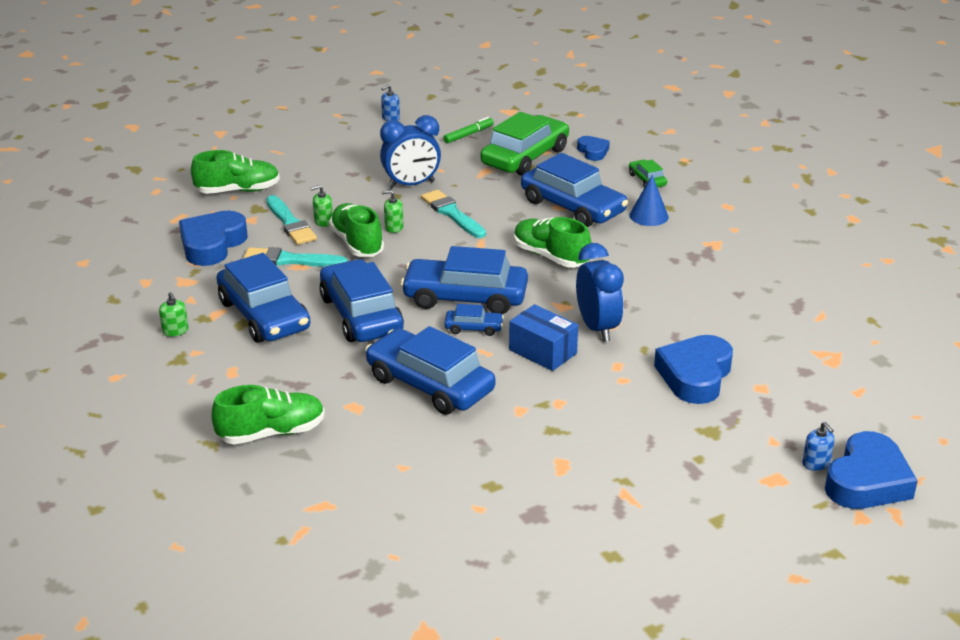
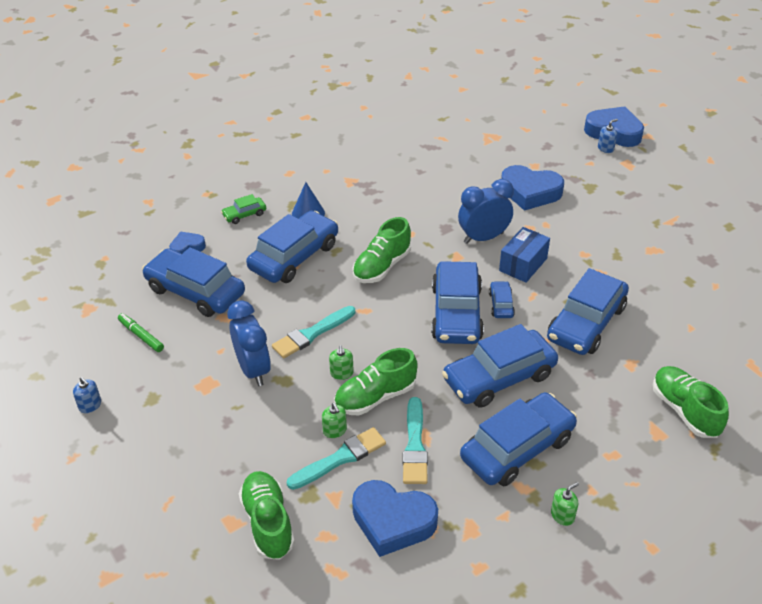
camera: 95 degrees left, 10 degrees up
green car [480,112,569,176] -> blue car [142,247,245,317]

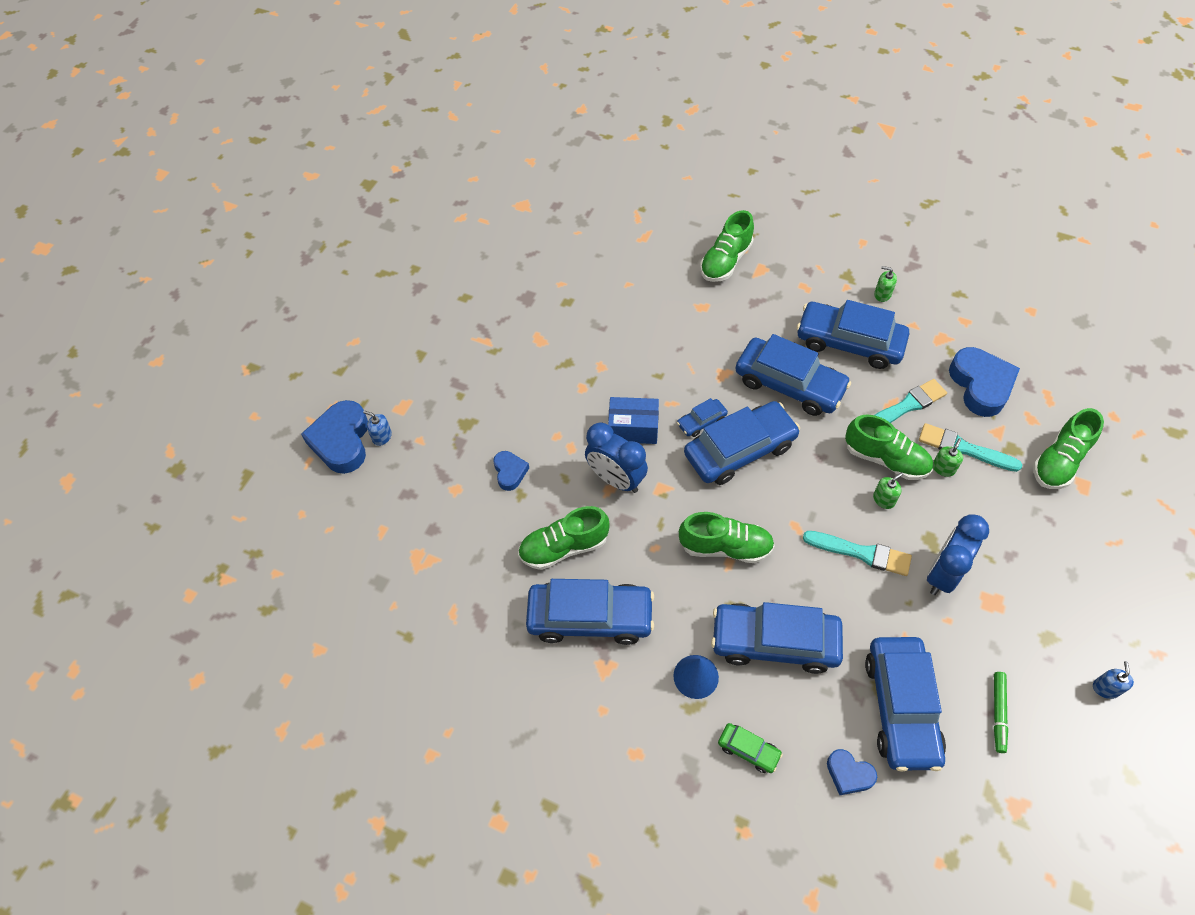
camera: 120 degrees left, 15 degrees up
blue heart [501,165,564,211] -> blue heart [494,451,529,491], size x0.54
blue car [547,268,629,355] -> blue car moved to [526,579,654,645]
none -> green shoe [518,506,610,570]

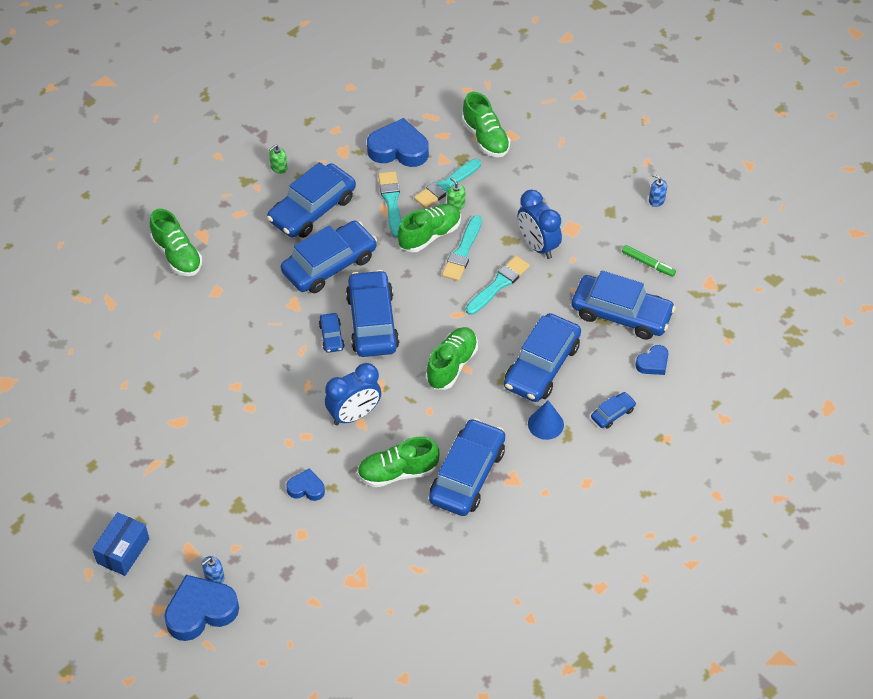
camera: 70 degrees left, 5 degrees down
blue heart [301,400,368,474] -> blue heart turned 135 degrees clockwise [164,575,239,641]
green shoe [518,506,610,570] -> green shoe turned 75 degrees clockwise [357,437,439,487]
blue box [608,397,659,444] -> blue box moved to [92,512,149,576]
green car [718,723,783,773] -> blue car [591,392,636,429]
green soap dispenser [873,472,903,509] -> turquoise brush [442,215,482,281]

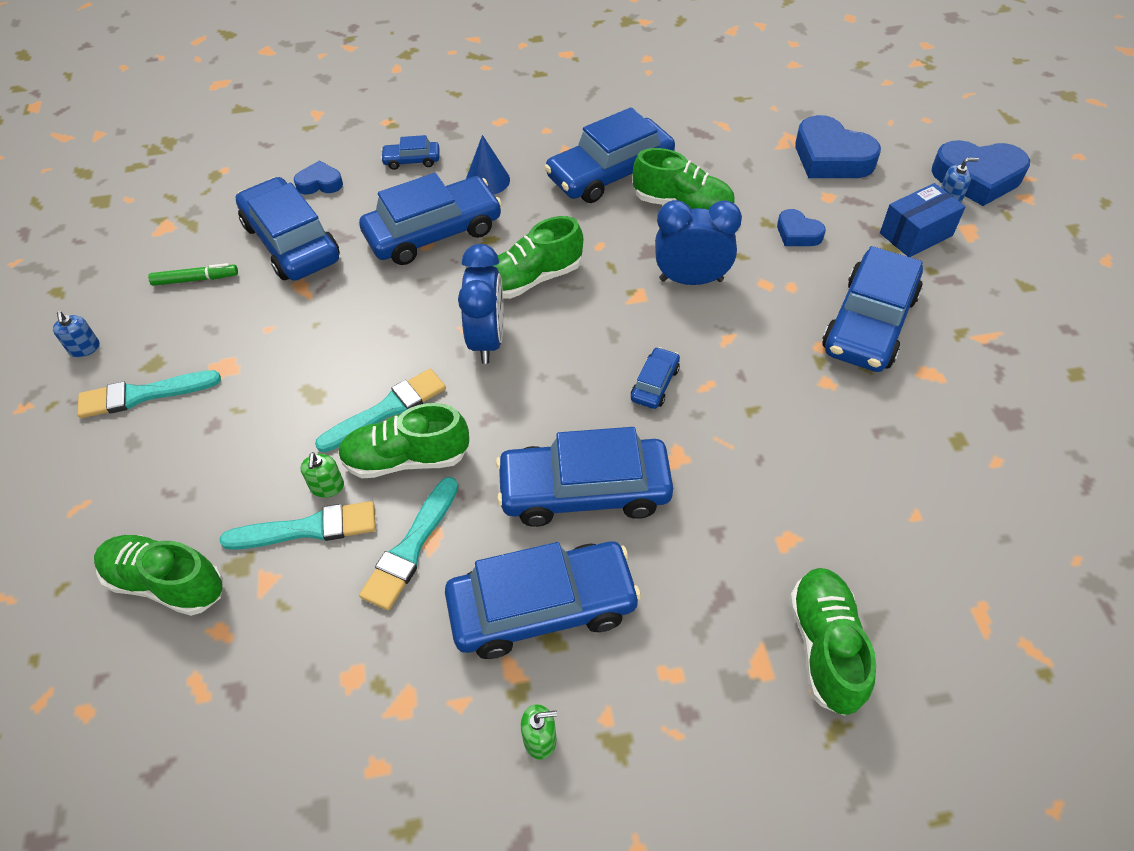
camera: 145 degrees left, 0 degrees up
blue box [92,512,149,576] -> blue box moved to [880,183,965,257]
blue car [346,270,399,357] -> blue car moved to [822,246,923,372]
blue heart [367,118,429,167] -> blue heart moved to [795,115,881,178]
green shoe [462,92,510,157] -> green shoe turned 75 degrees counterclockwise [94,535,223,616]
turquoise brush [466,256,530,315] -> turquoise brush moved to [77,370,221,418]
blue clock [518,190,562,259] -> blue clock moved to [458,244,504,364]
green marker [622,245,676,277] -> green marker turned 105 degrees clockwise [148,263,238,286]

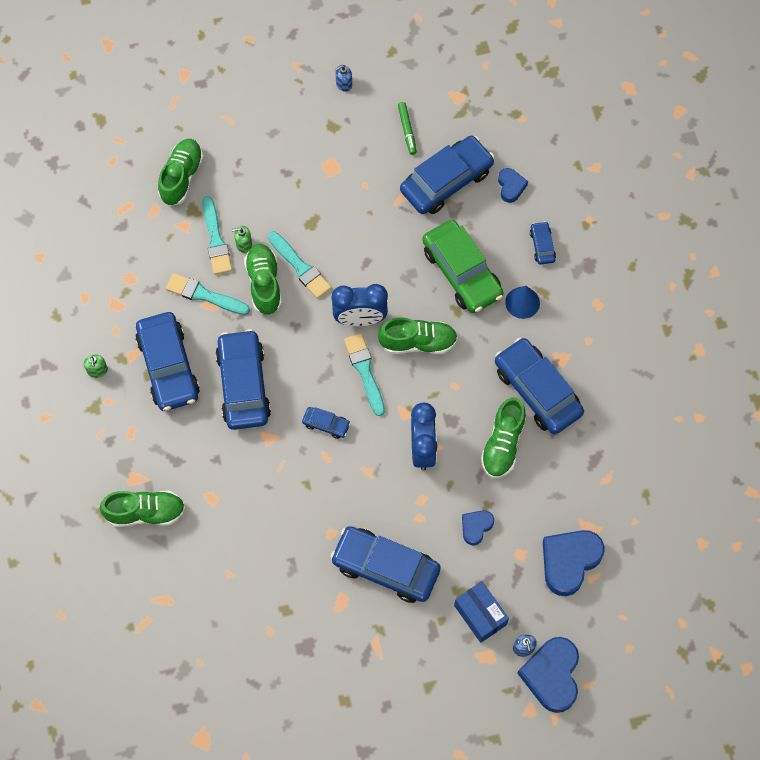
camera: 85 degrees right, 15 degrees up
turquoise brush [77,370,221,418] -> turquoise brush moved to [344,333,385,416]
blue car [359,173,502,265] -> green car [422,220,504,313]
green shoe [493,216,583,299] -> green shoe turned 120 degrees clockwise [378,317,458,354]

